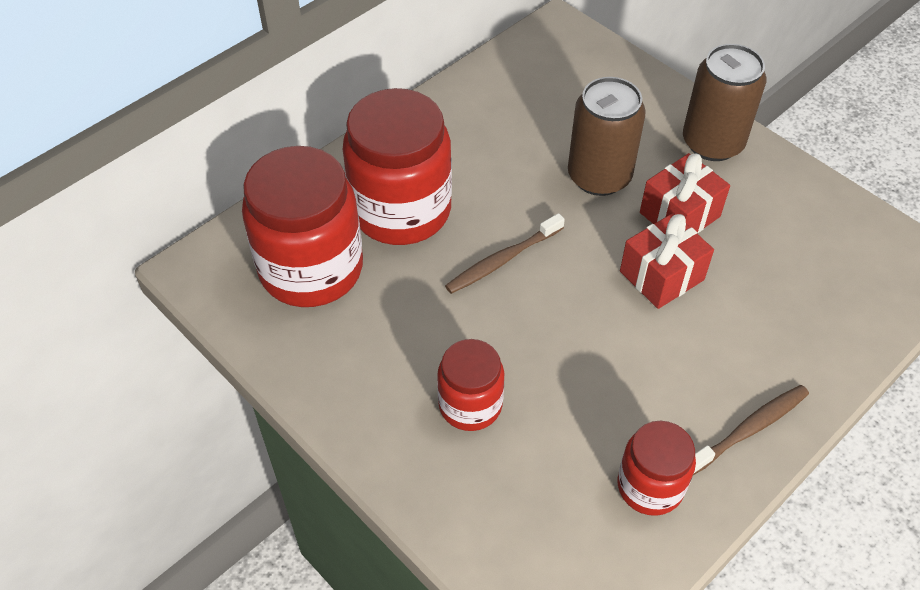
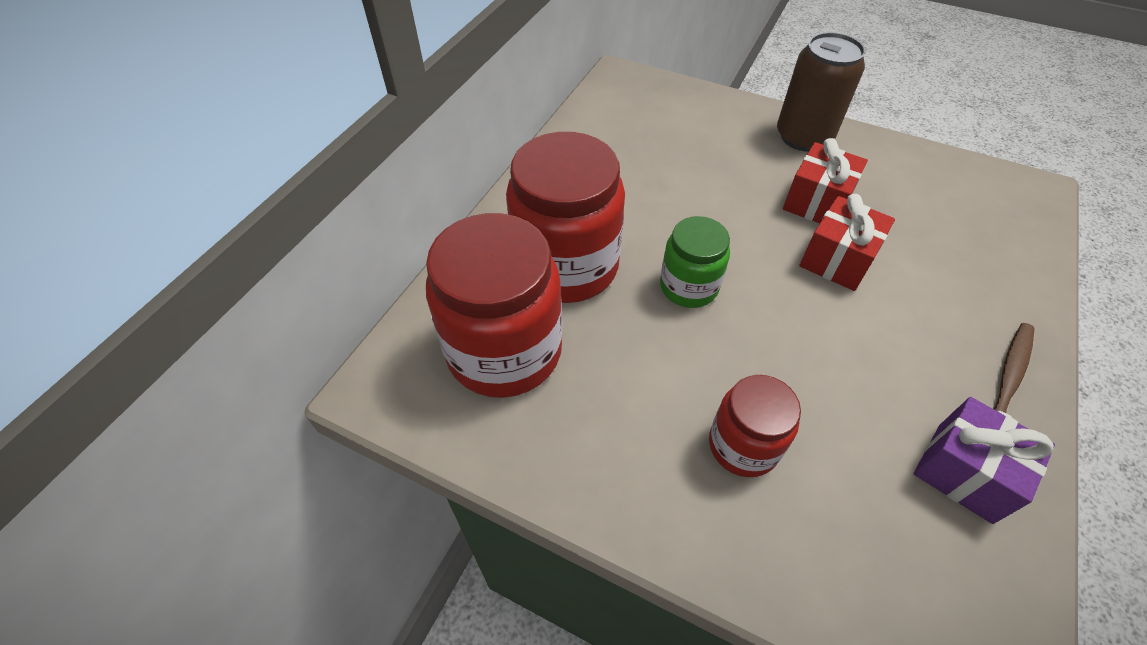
camera: 20 degrees left, 0 degrees up
brown toothbrush [445,213,565,294] -> green jar [660,216,730,308]
brown can [568,77,646,196] -> none
red jar [617,421,696,516] -> purple gift [914,397,1055,524]

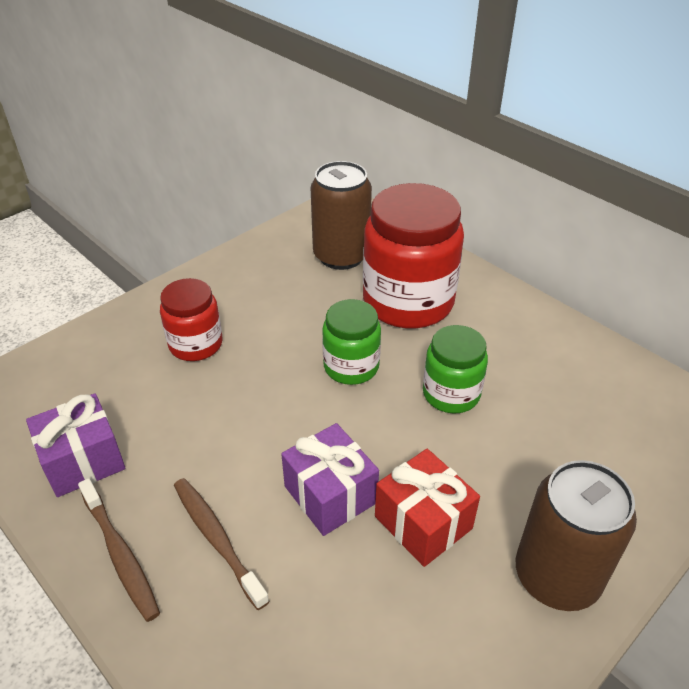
camera: 110 degrees right, 10 degrees down
red jar [426,213,563,398] -> brown can [311,161,372,270]
red gift [800,194,895,291] -> purple gift [281,423,379,536]
none -> brown toothbrush [174,478,270,610]
none -> green jar [423,325,488,413]

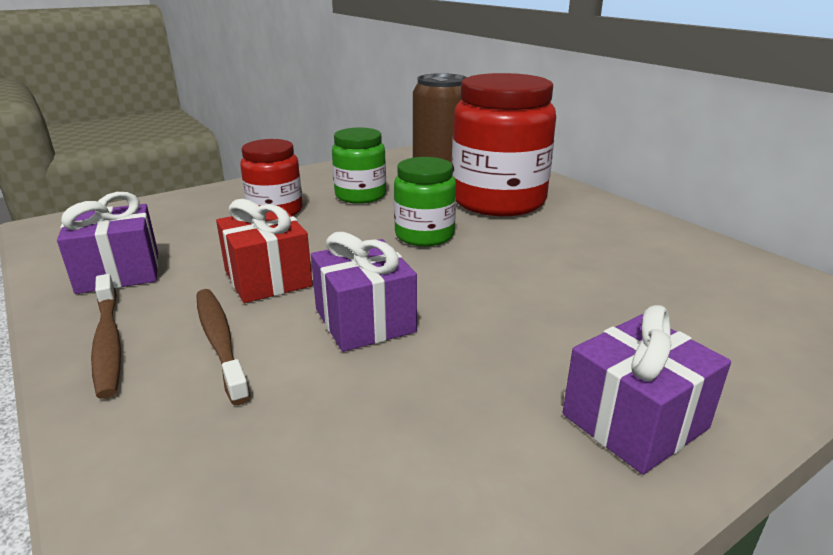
camera: 10 degrees right, 15 degrees down
red gift [375,449,480,567] -> red gift moved to [216,199,313,303]
green jar [423,325,488,413] -> green jar moved to [332,127,386,204]
brown can [516,460,637,611] -> purple gift [562,305,731,474]

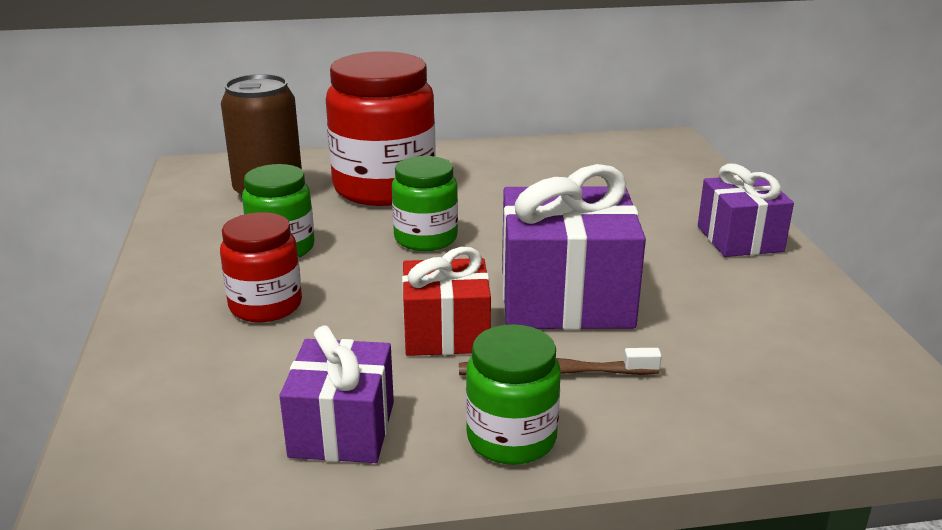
camera: 65 degrees left, 0 degrees up
brown toothbrush [91,274,121,399] -> green jar [466,324,561,465]
purple gift [311,232,417,352] -> purple gift [502,164,646,330], size x1.61

